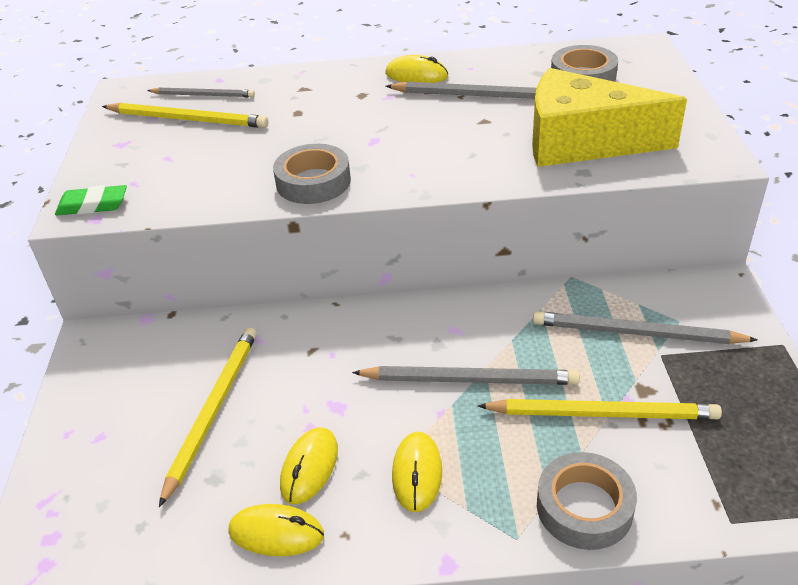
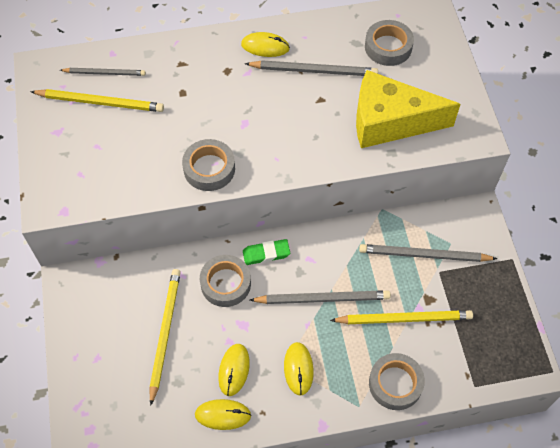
camera: 10 degrees left, 20 degrees up
green eraser [55,185,127,215] -> green eraser moved to [243,239,290,265]
none -> grey tape [200,255,251,307]

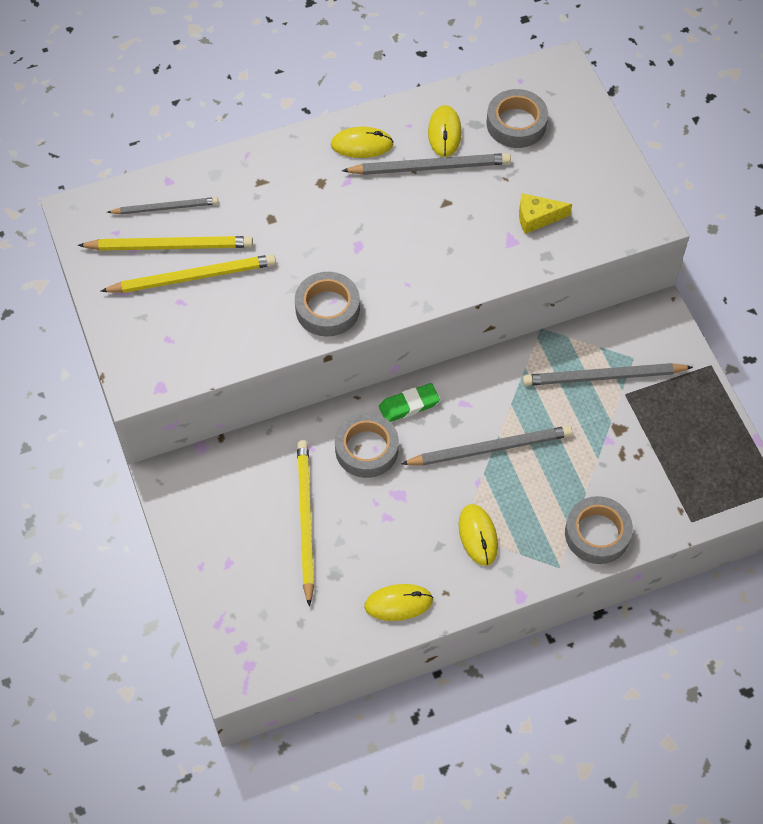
camera: 10 degrees left, 0 degrees up
yellow mouse [218,344,250,396] -> yellow mouse moved to [428,105,462,157]
yellow pencil [330,310,473,324] -> yellow pencil moved to [101,254,276,293]
yellow cheese [356,70,461,148] -> yellow cheese [519,193,572,234], size x0.42

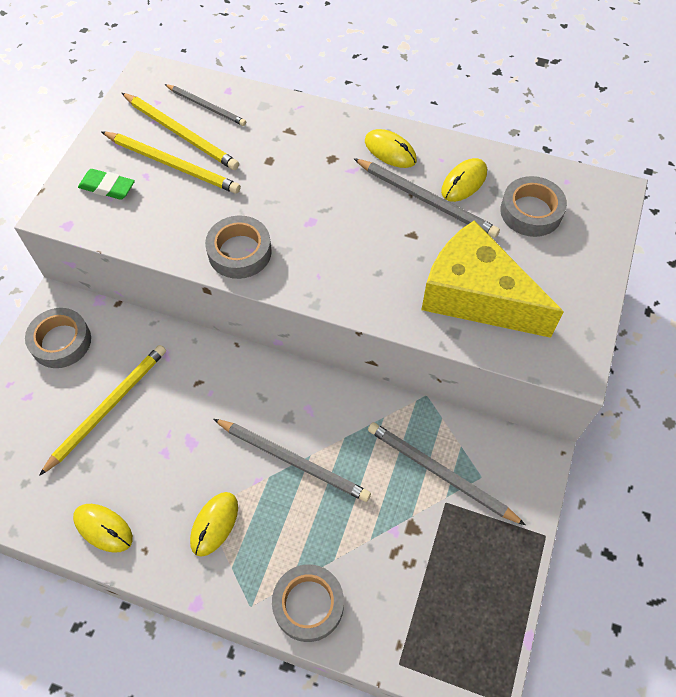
camera: 40 degrees right, 0 degrees up
grey tape [335,413,399,478] -> grey tape moved to [25,308,91,368]
green eraser [379,383,440,422] -> green eraser moved to [78,169,135,200]
yellow cheese [519,193,572,234] -> yellow cheese [421,220,564,338], size x2.37

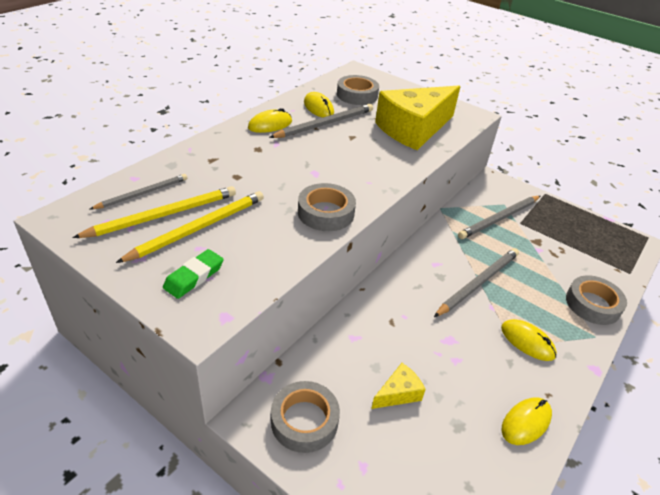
camera: 75 degrees left, 20 degrees down
yellow pencil [39,345,166,476] -> yellow cheese [371,363,426,409]

